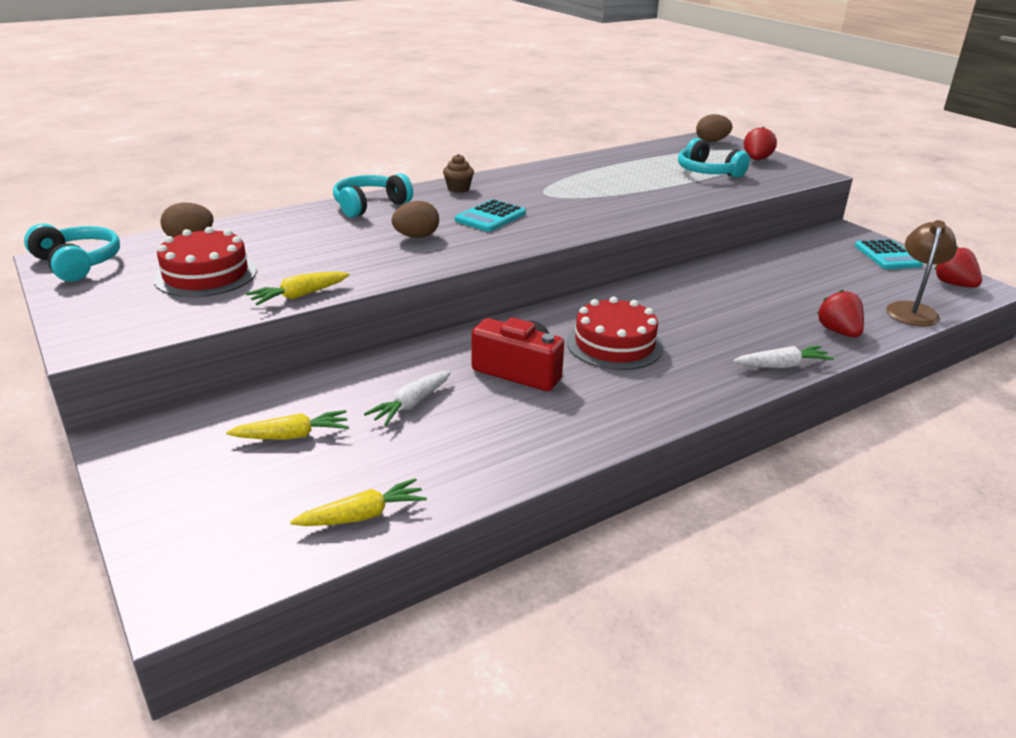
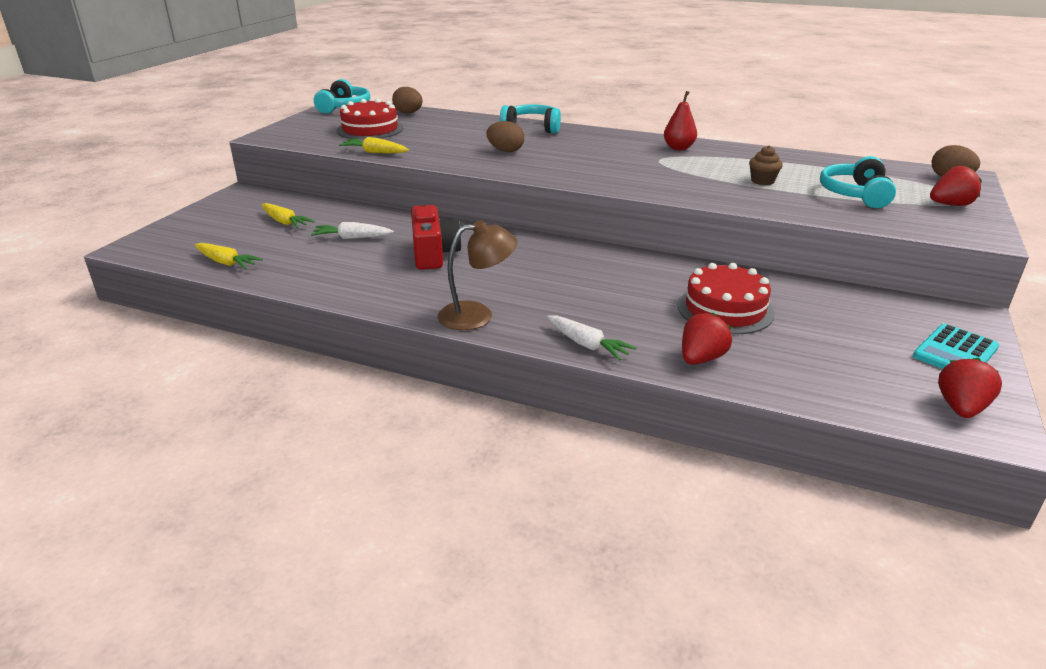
camera: 55 degrees right, 0 degrees up
brown cupcake [443,154,474,193] -> brown cupcake moved to [749,145,783,185]
turquoise calculator [455,199,526,232] -> none
red cake [567,297,663,370] -> red cake moved to [677,263,775,334]
brown lamp [886,220,957,326] -> brown lamp moved to [438,220,517,330]
none -> red pear [664,91,697,150]

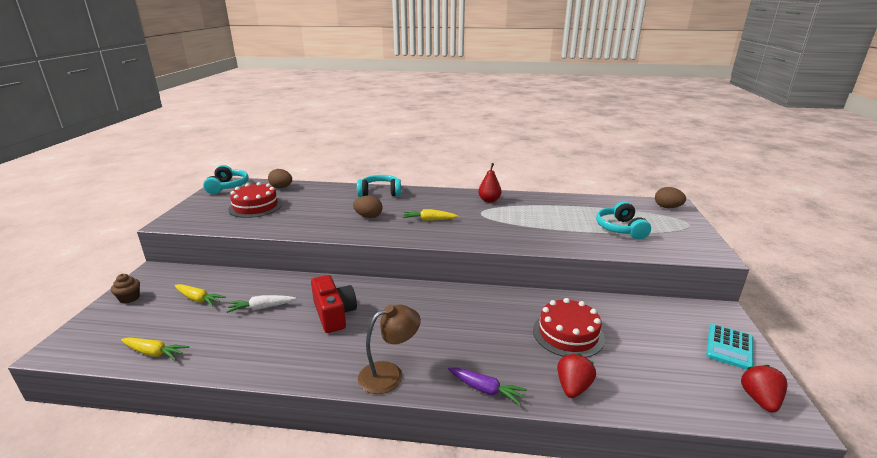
camera: 15 degrees left, 5 degrees down
yellow carrot [339,137,409,153] -> yellow carrot moved to [403,209,458,221]
white carrot [547,315,636,360] -> purple carrot [448,368,527,405]
brown cupcake [749,145,783,185] -> brown cupcake moved to [111,274,140,303]
red strawberry [930,166,982,206] -> none

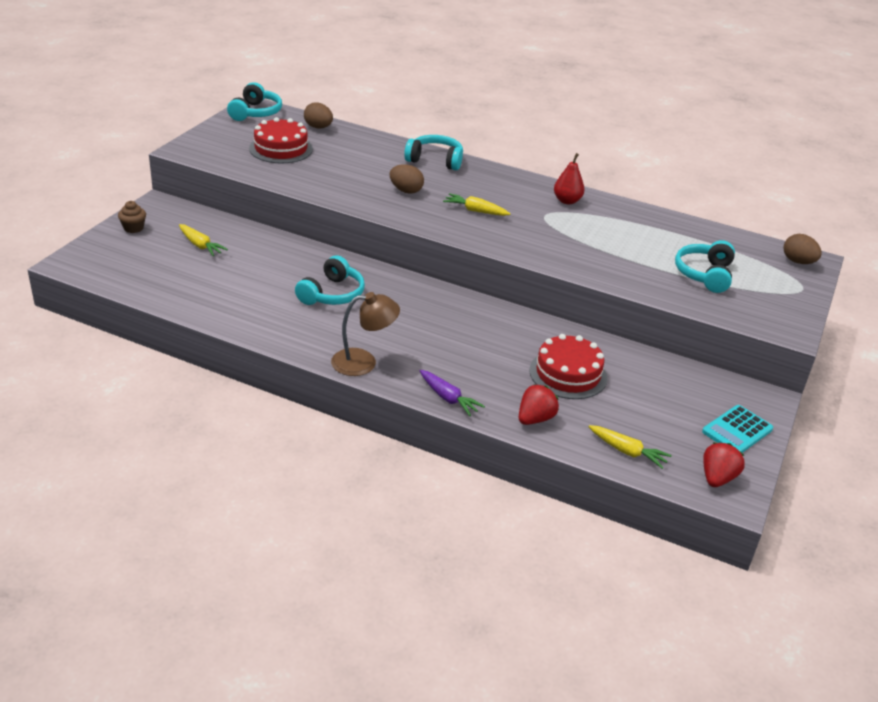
camera: 15 degrees right, 10 degrees up
yellow carrot [121,337,189,360] -> yellow carrot moved to [588,425,672,469]
white carrot [227,295,297,313] -> none
red camera [311,275,357,333] -> turquoise headphones [295,255,365,305]

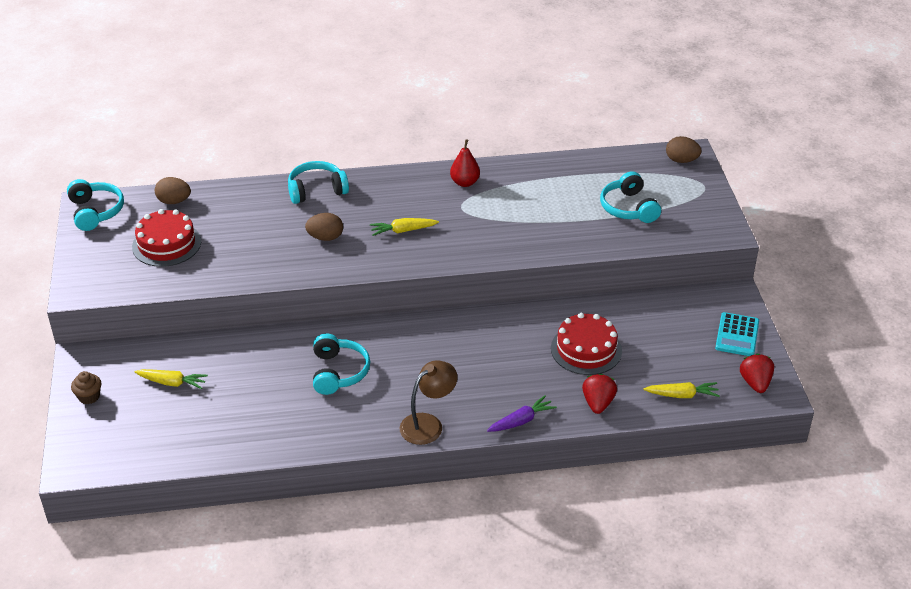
camera: 30 degrees left, 5 degrees up
purple carrot [420,370,485,416] -> purple carrot turned 45 degrees counterclockwise [487,395,557,432]

